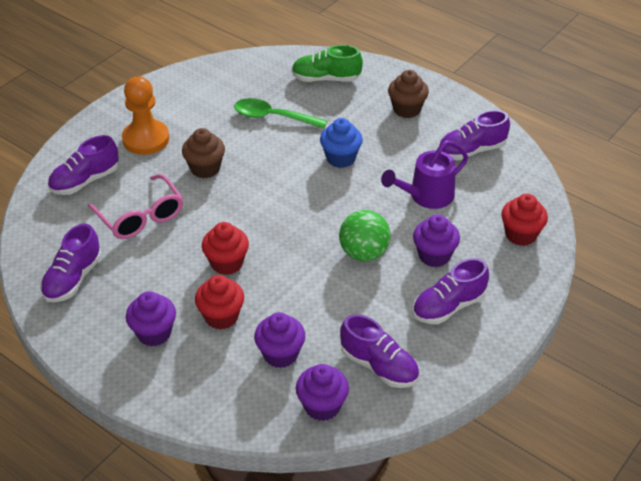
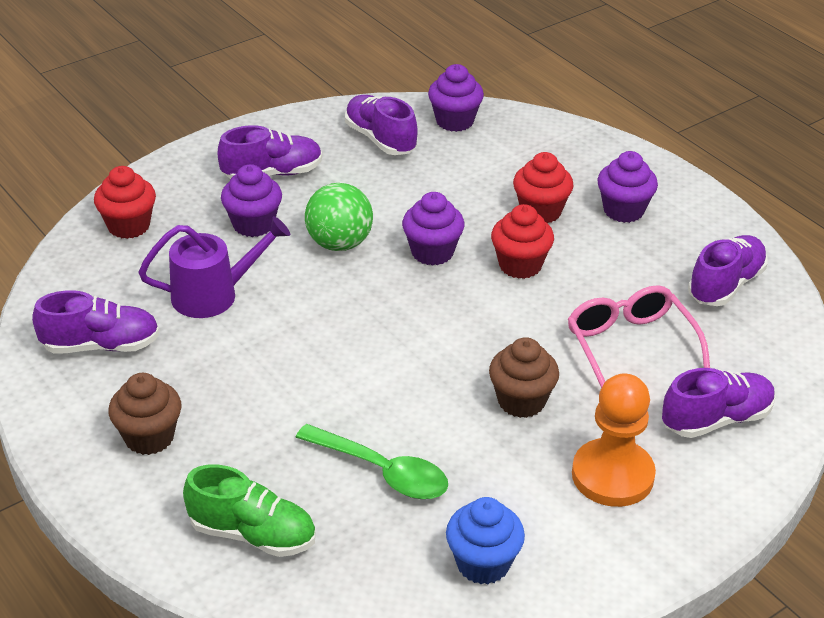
camera: 165 degrees left, 5 degrees down
purple cupcake [254,312,305,368] -> purple cupcake moved to [402,192,464,266]
blue cupcake [320,118,363,168] -> blue cupcake moved to [446,497,525,584]

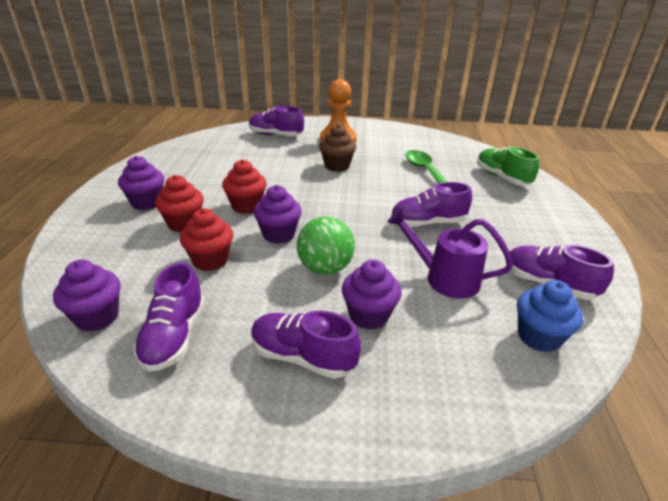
camera: 140 degrees left, 5 degrees down
red cupcake [94,166,156,239] -> red cupcake moved to [180,209,233,271]
brown cupcake [108,373,181,455] -> none
blue cupcake [446,497,525,584] -> blue cupcake moved to [517,280,583,352]
pink glasses [568,285,710,388] -> none
purple shoe [688,235,768,306] -> purple shoe moved to [391,182,472,227]

